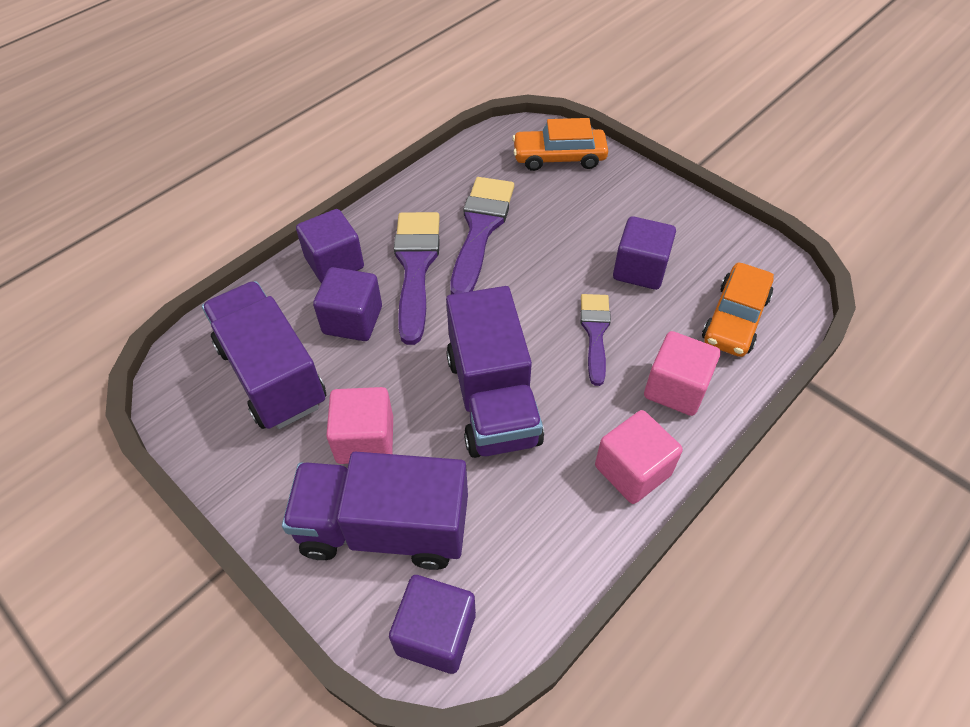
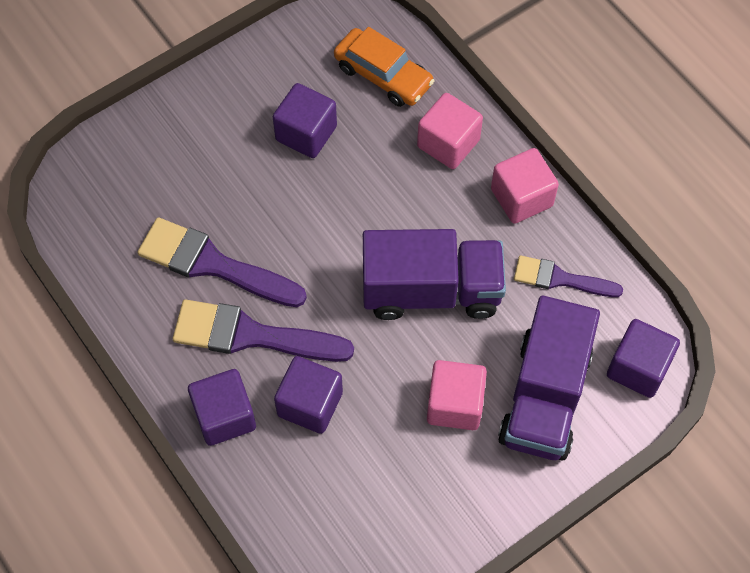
camera: 80 degrees left, 10 degrees up
purple truck [202,281,326,429] -> none
orange car [512,118,608,171] -> none
purple brush [580,294,611,386] -> purple brush moved to [514,255,623,297]

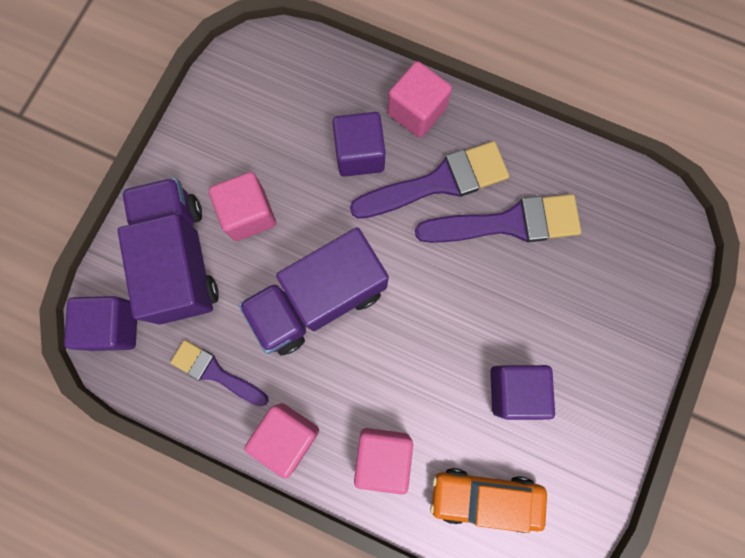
camera: 150 degrees right, 15 degrees up
purple cube [188,369,256,446] -> pink cube [388,61,452,138]
purple brush [514,255,623,297] -> purple brush turned 135 degrees counterclockwise [170,340,269,407]

